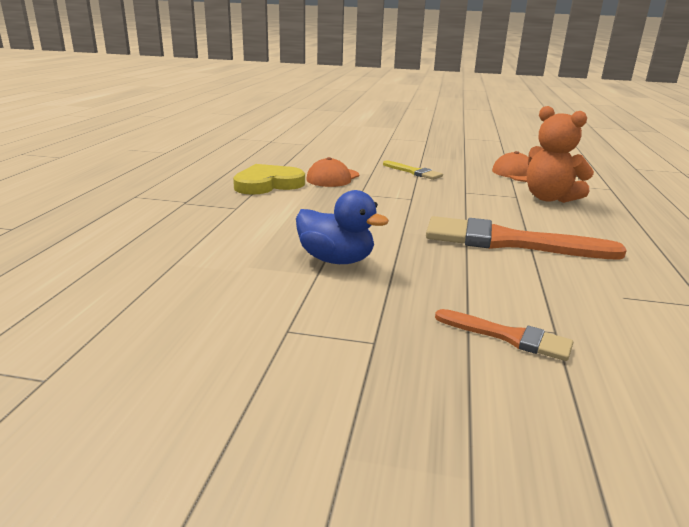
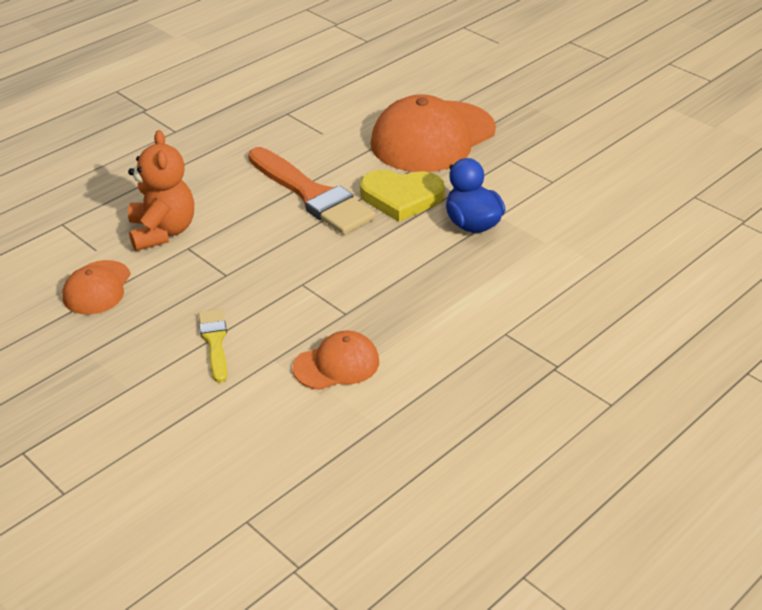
camera: 145 degrees left, 15 degrees up
yellow heart [233,164,305,195] -> yellow heart moved to [360,170,445,222]
orange brush [435,309,573,361] -> orange cap [371,94,496,172]

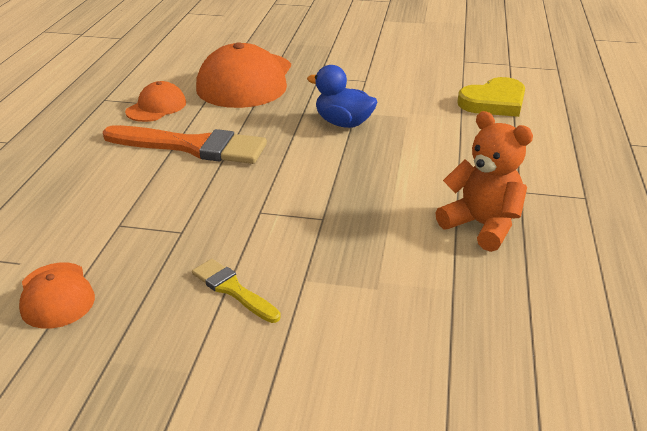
camera: 35 degrees left, 5 degrees down
orange teddy bear [128,130,194,251] -> orange teddy bear moved to [435,111,533,252]
orange cap [293,331,379,390] -> orange cap moved to [125,81,186,122]
yellow heart [360,170,445,222] -> yellow heart moved to [457,77,525,117]

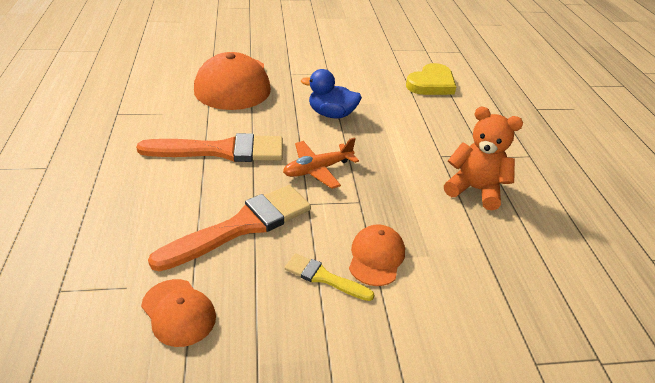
camera: 20 degrees left, 5 degrees up
orange cap [125,81,186,122] -> orange cap moved to [349,224,405,286]
none -> orange brush [148,185,311,271]
none -> orange plane [283,138,359,189]

